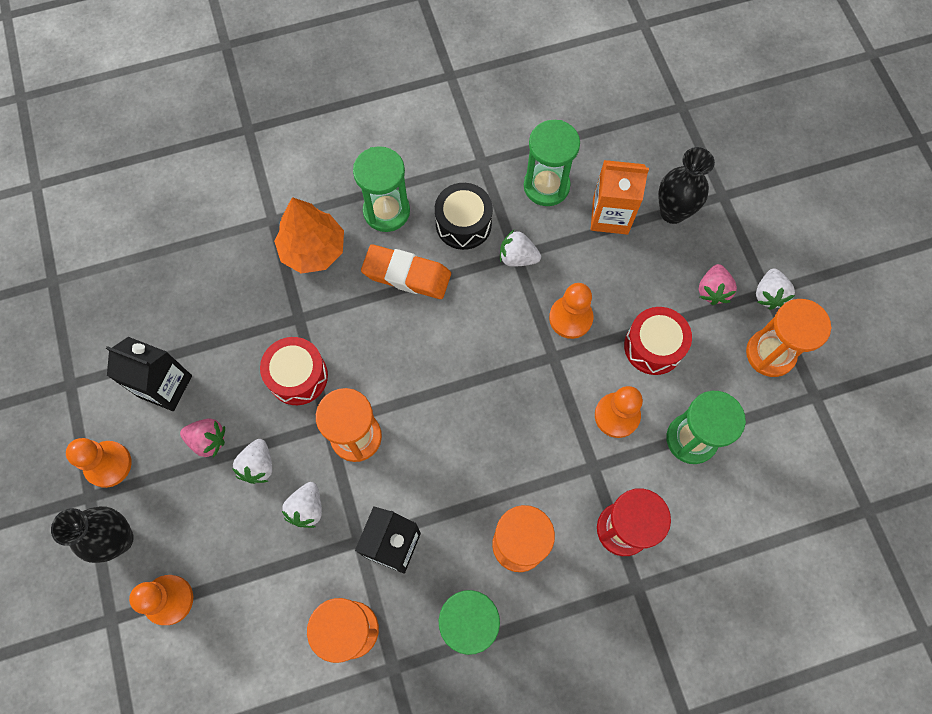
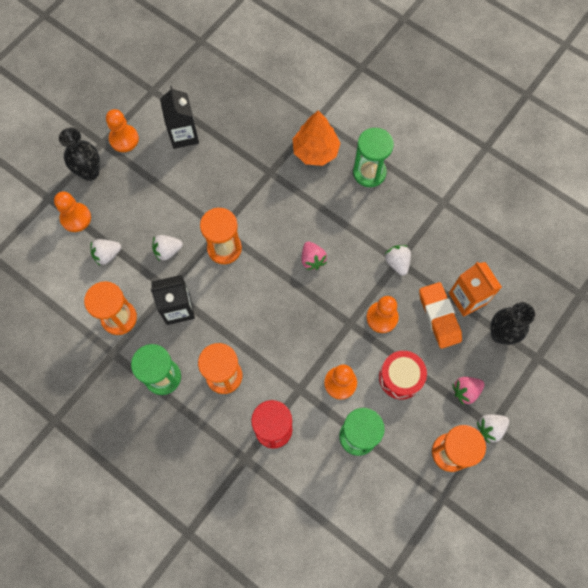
camera: 55 degrees right, 0 degrees up
pink strawberry [180,418,225,458] -> pink strawberry moved to [301,242,327,270]
white strawberry [232,439,272,484] -> white strawberry moved to [91,239,121,266]
red drum [260,337,328,405] -> none
orange eraser [361,244,451,299] -> orange eraser moved to [419,282,462,349]
black drum [435,183,493,250] -> none
green hourglass [524,120,580,206] -> none

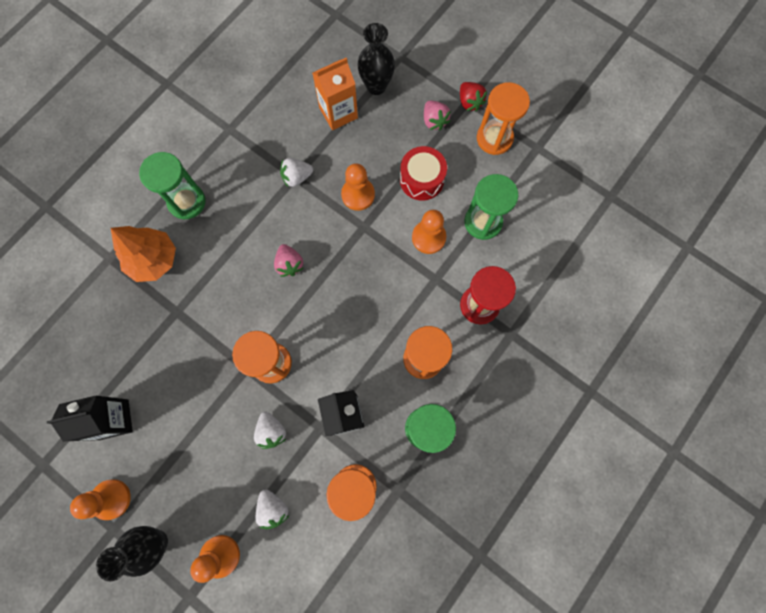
camera: 90 degrees left, 5 degrees up
pink strawberry [301,242,327,270] -> pink strawberry turned 90 degrees clockwise [274,244,304,277]
orange eraser [419,282,462,349] -> none
white strawberry [477,414,509,443] -> red strawberry [460,82,487,111]

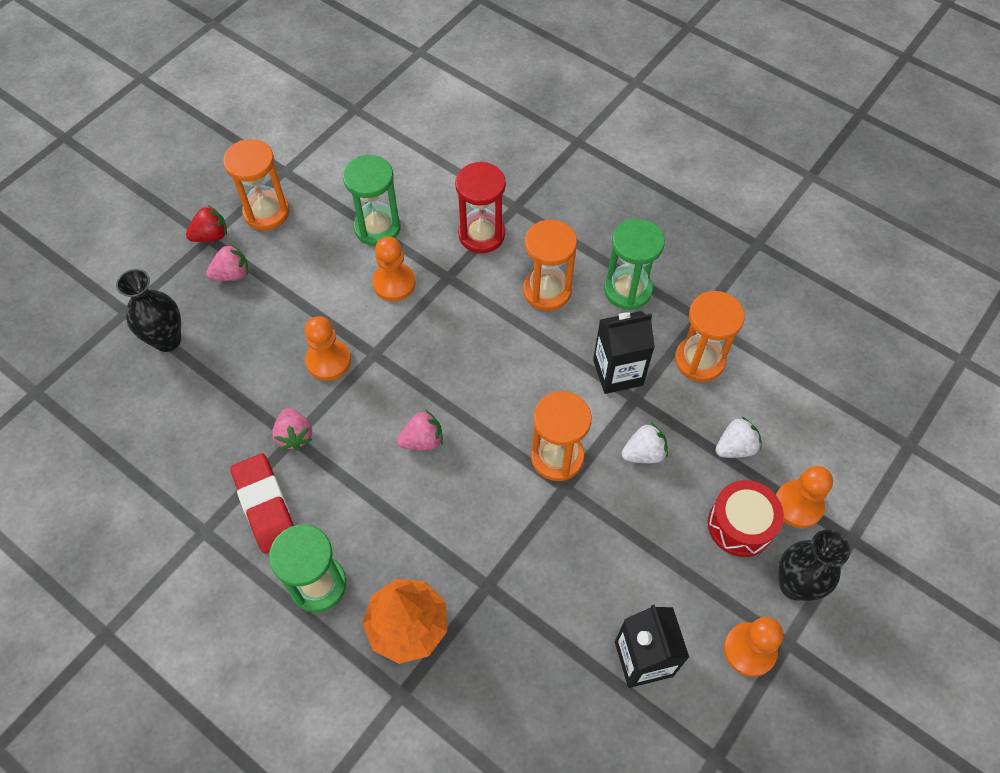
camera: 90 degrees left, 15 degrees down
white strawberry [280,158,313,187] -> pink strawberry [272,408,313,451]
orange carton [313,58,358,130] -> none
red drum [400,146,447,200] -> red drum moved to [708,480,784,557]
none -> red eraser [230,453,294,554]

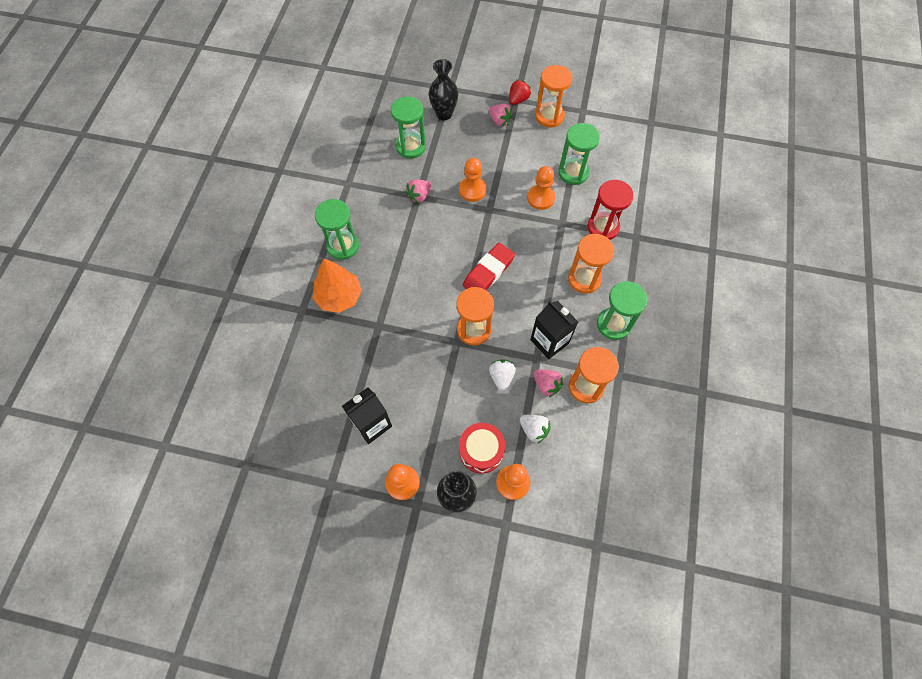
camera: 65 degrees right, 5 degrees up
red strawberry [186,205,227,242] -> red strawberry turned 90 degrees counterclockwise [509,79,531,105]
red eraser [230,453,294,554] -> red eraser moved to [463,243,515,290]
pink strawberry [397,410,443,450] -> pink strawberry moved to [534,369,563,398]
white strawberry [622,423,668,463] -> white strawberry turned 135 degrees counterclockwise [489,359,516,391]
none -> green hourglass [391,96,426,159]

